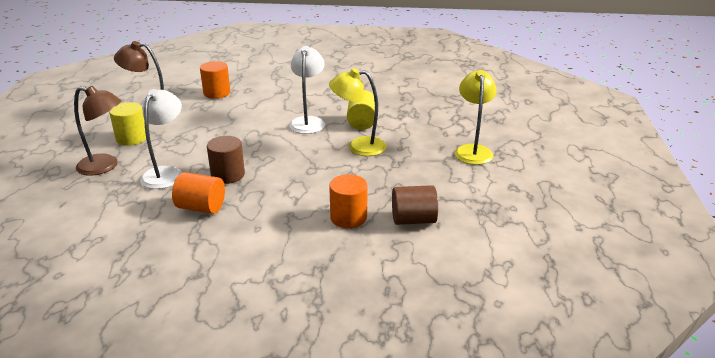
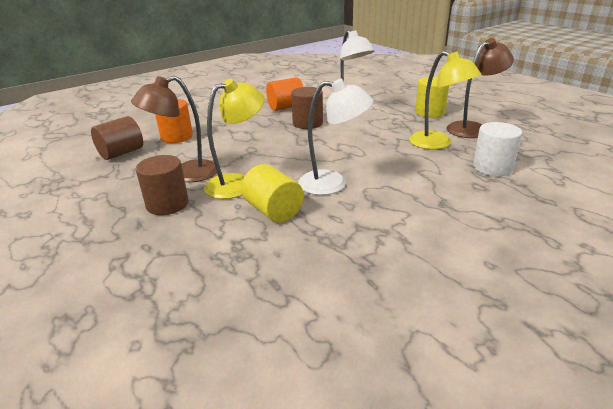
camera: 140 degrees right, 0 degrees up
brown lamp [74,86,121,176] -> brown lamp moved to [131,76,217,182]
orange cylinder [200,61,230,99] -> white cylinder [473,122,522,176]
white lamp [289,46,325,134] -> white lamp turned 45 degrees counterclockwise [298,79,373,195]
yellow lamp [455,70,497,165] -> yellow lamp moved to [409,51,481,150]
none -> brown cylinder [136,155,189,215]

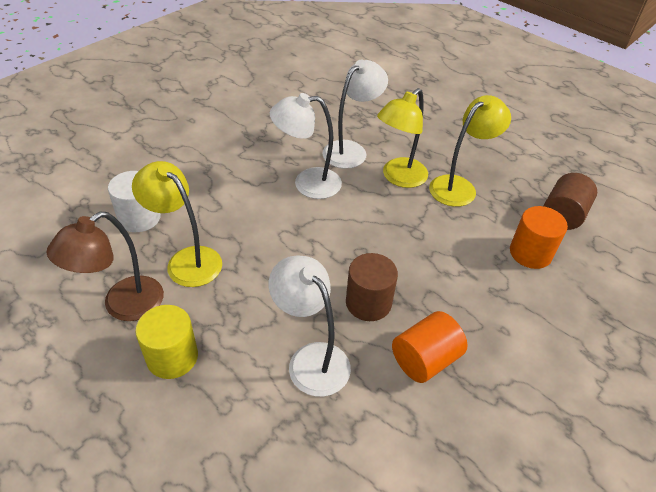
camera: 165 degrees right, 15 degrees up
brown lamp [131,76,217,182] -> yellow lamp [429,95,511,207]
brown cylinder [136,155,189,215] -> none
yellow cylinder [241,164,304,223] -> white lamp [322,60,388,169]

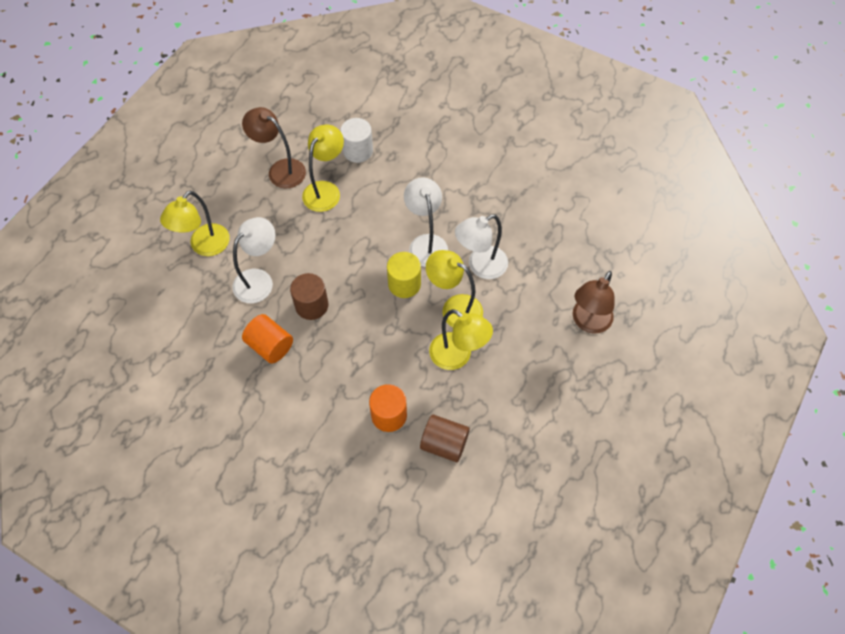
camera: 80 degrees right, 15 degrees up
yellow cylinder [135,305,198,379] -> yellow cylinder moved to [387,252,421,298]
white lamp [322,60,388,169] -> white lamp turned 120 degrees clockwise [455,214,508,279]
none -> yellow lamp [160,191,230,256]
none -> brown lamp [573,271,615,334]

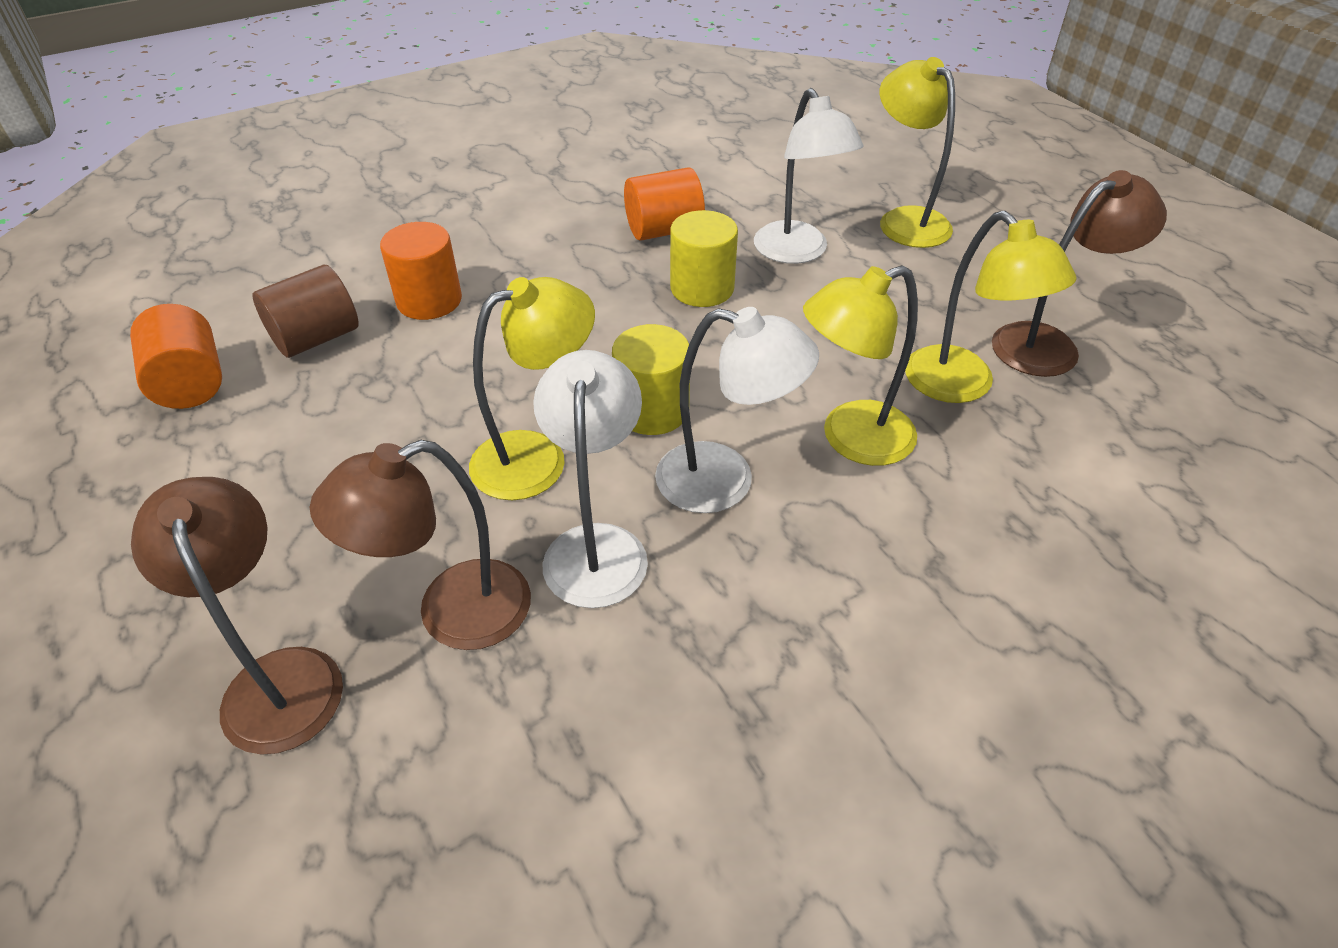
camera: 120 degrees right, 15 degrees down
brown cylinder [290,273,328,320] -> yellow cylinder [670,210,738,307]
white cylinder [340,118,373,163] -> none
yellow lamp [429,309,493,370] -> yellow lamp moved to [803,265,918,466]
none -> orange cylinder [130,304,222,409]
none -> brown lamp [309,440,531,650]

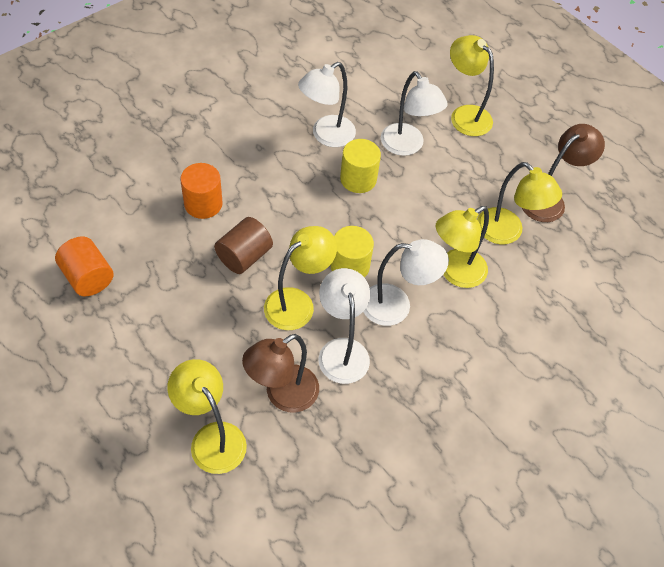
camera: 15 degrees left, 10 degrees up
brown lamp [131,477,343,755] -> yellow lamp [167,359,247,474]
brown cylinder [252,265,359,358] -> brown cylinder moved to [214,217,273,274]
orange cylinder [624,167,705,241] -> white lamp [298,62,356,147]

